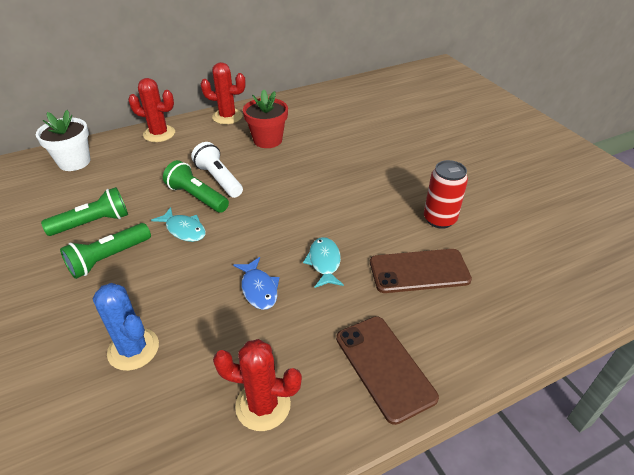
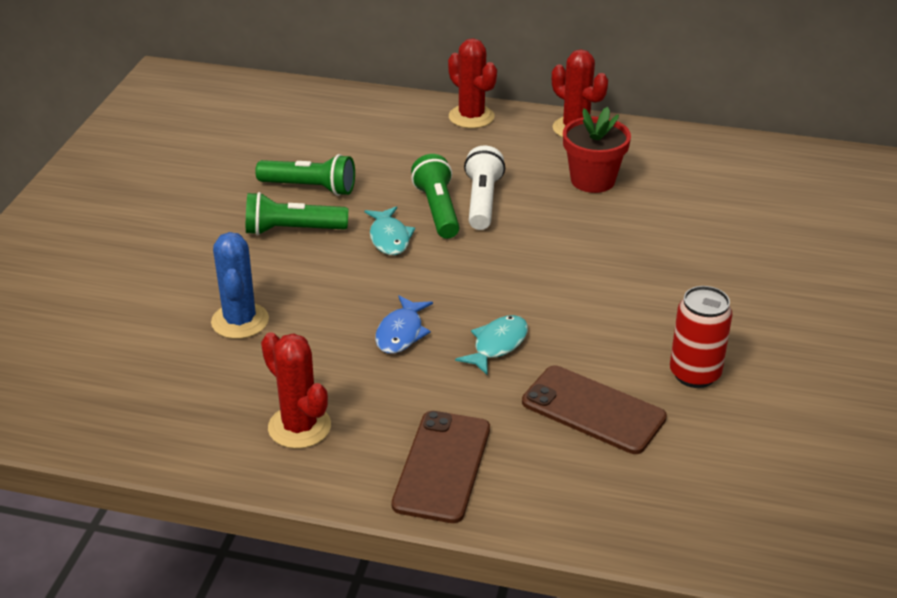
camera: 40 degrees right, 5 degrees down
white flower pot [36,110,90,171] -> none

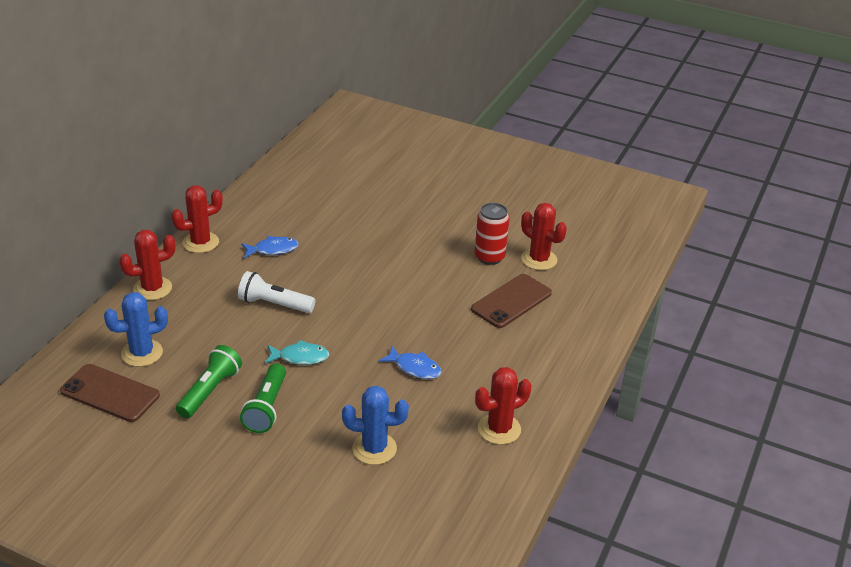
camera: 80 degrees left, 0 degrees up
brown phone [392,411,490,523] -> brown phone moved to [60,364,160,422]
green flashlight [411,154,459,239] -> none
turquoise fish [455,315,528,375] -> none
red flower pot [563,107,631,193] -> blue fish [241,236,299,258]
none -> blue cactus [104,292,168,367]
none -> red cactus [521,203,567,270]

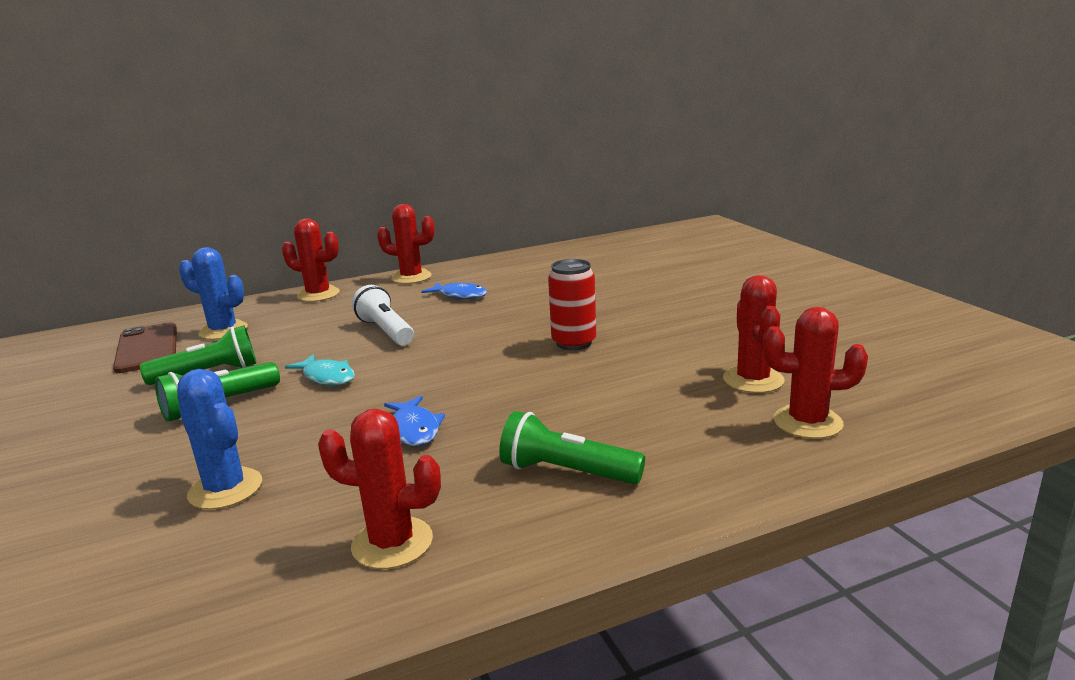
camera: 45 degrees right, 15 degrees down
brown phone [471,274,552,328] -> none
red can [475,203,509,265] -> red can moved to [548,259,596,350]
none -> green flashlight [499,411,645,484]
none -> red cactus [763,307,868,439]

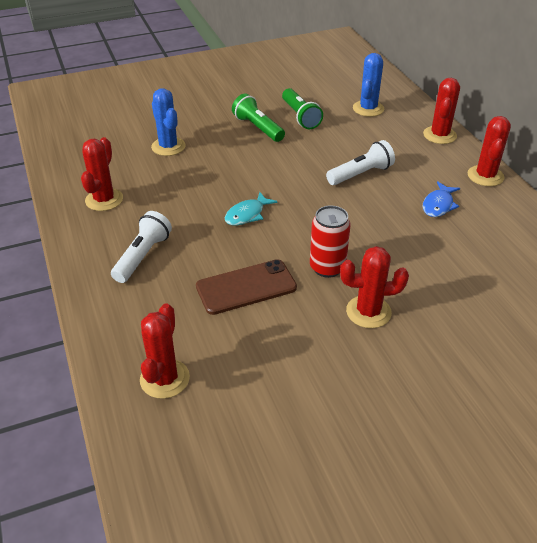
camera: 90 degrees right, 20 degrees up
brown phone [113,322,177,373] -> brown phone moved to [196,259,297,315]
blue cactus [177,369,262,510] -> blue cactus turned 75 degrees counterclockwise [151,88,185,156]
turquoise fish [285,354,355,386] -> turquoise fish moved to [225,192,278,226]
blue fish [384,396,445,446] -> none
green flashlight [499,411,645,484] -> white flashlight [111,211,172,283]
red cactus [723,275,785,393] -> red cactus moved to [340,246,409,328]

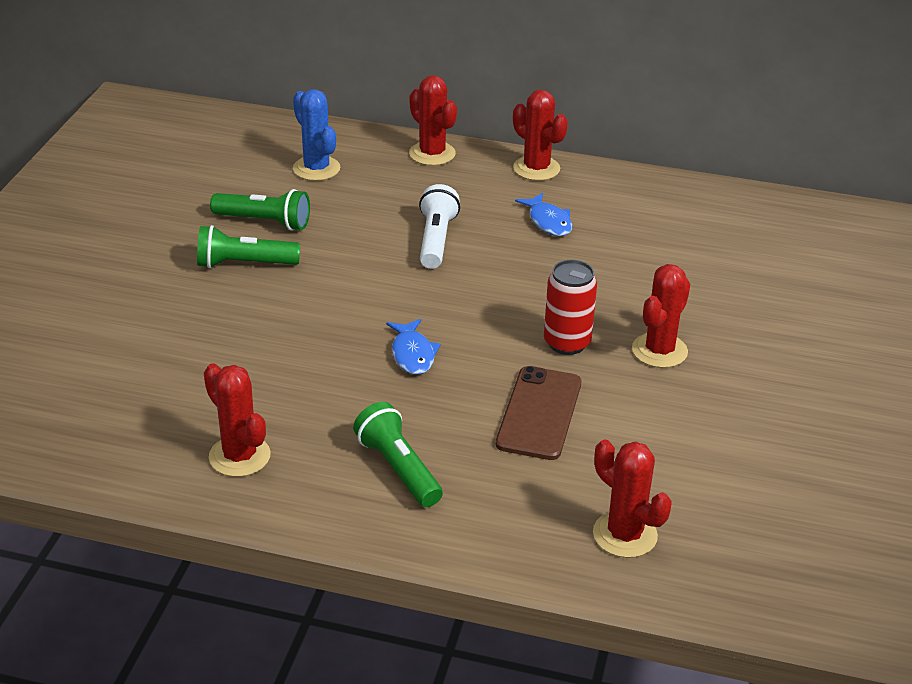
camera: 55 degrees left, 5 degrees down
white flashlight [111,211,172,283] -> green flashlight [353,402,443,507]
blue cactus [151,88,185,156] -> none
turquoise fish [225,192,278,226] -> blue fish [386,319,441,375]

